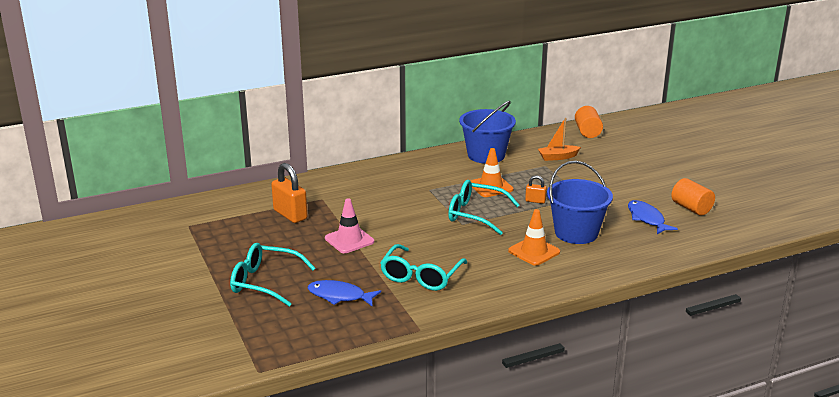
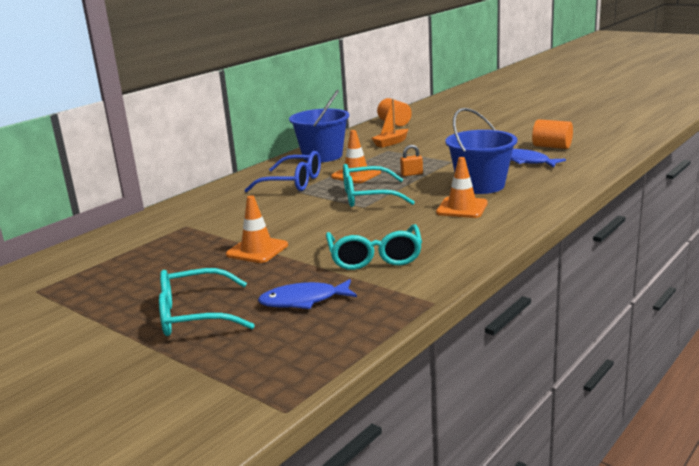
camera: 25 degrees left, 5 degrees down
orange padlock [271,163,307,223] -> none
pink traffic cone [325,198,374,253] -> orange traffic cone [226,195,288,263]
none -> blue glasses [245,151,321,192]

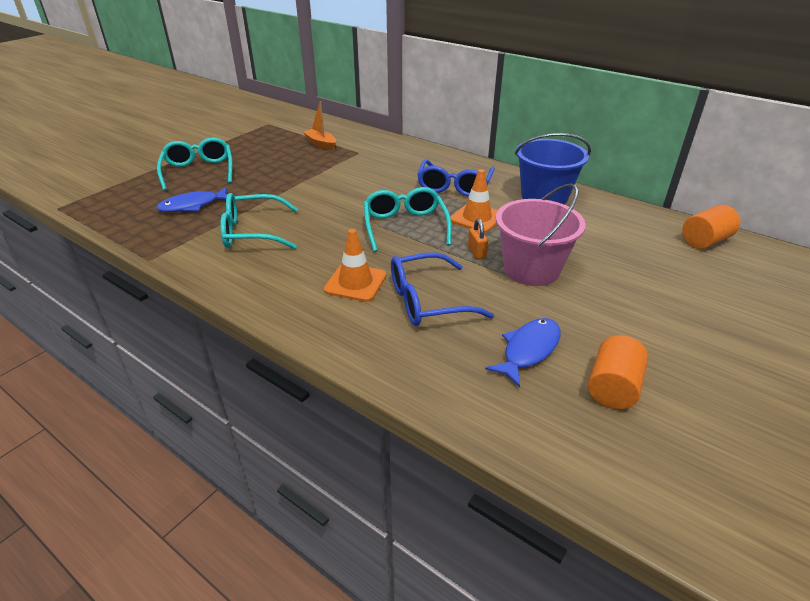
camera: 85 degrees right, 15 degrees up
orange traffic cone [226,195,288,263] -> none
blue fish [258,279,357,309] -> blue fish turned 105 degrees counterclockwise [156,187,227,212]
orange boat [371,99,408,148] -> orange boat moved to [303,101,336,150]
blue bucket [446,108,517,194] -> blue glasses [391,252,494,326]
none -> pink bucket [496,183,586,286]

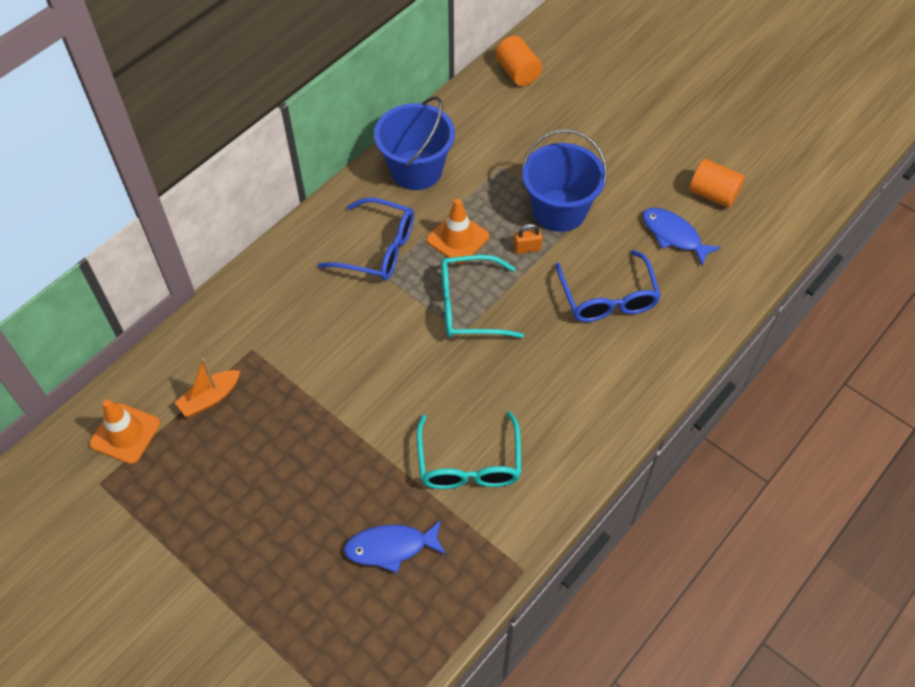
camera: 85 degrees left, 20 degrees up
blue fish [156,187,227,212] -> blue fish turned 105 degrees clockwise [344,520,446,573]
turquoise glasses [157,137,232,191] -> none
orange traffic cone [324,229,386,302] -> orange traffic cone moved to [89,399,160,464]
pink bucket [496,183,586,286] -> blue bucket [522,129,607,232]

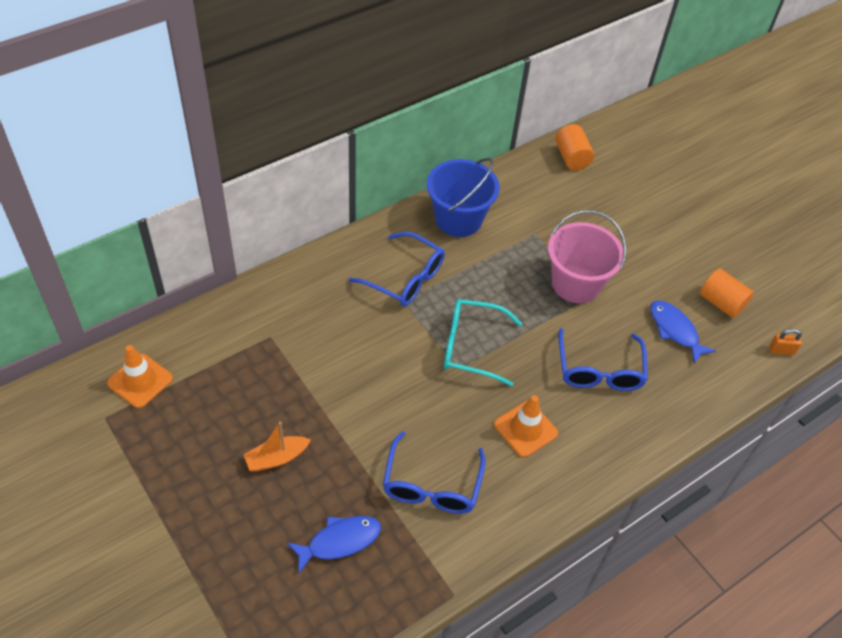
camera: 10 degrees right, 5 degrees down
orange boat [175,358,240,417] -> orange boat moved to [243,422,311,472]
blue fish [344,520,446,573] -> blue fish turned 150 degrees clockwise [287,516,381,574]
turquoise glasses [417,411,521,489] -> blue glasses [383,431,486,514]
orange traffic cone [426,199,489,264] -> orange traffic cone moved to [494,395,558,457]
orange padlock [514,224,543,254] -> orange padlock moved to [769,329,802,355]
blue bucket [522,129,607,232] -> pink bucket [548,210,626,303]

